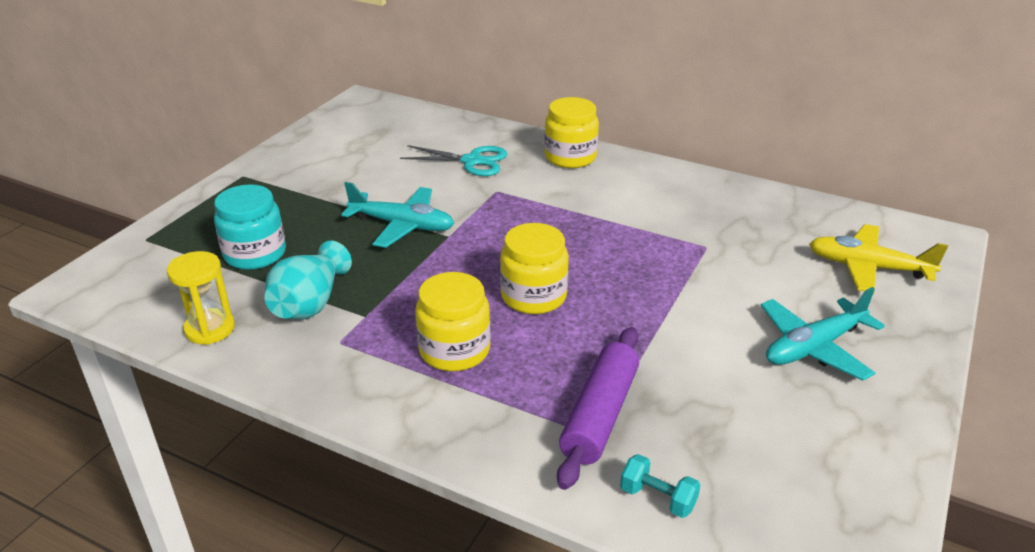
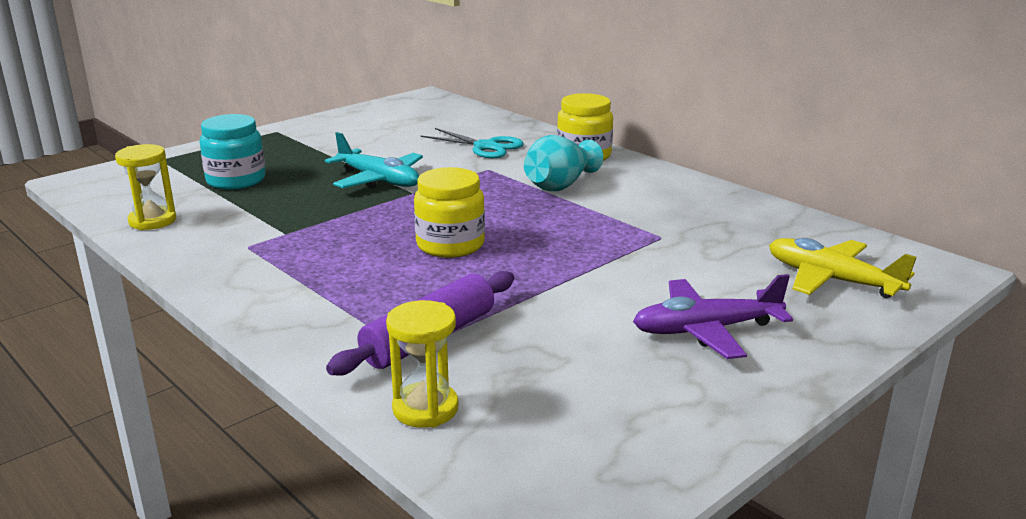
camera: 20 degrees right, 10 degrees down
turquoise vase [264,241,352,320] -> turquoise vase moved to [524,135,603,191]
yellow jar [415,272,491,371] -> none
turquoise dumbbell [620,454,700,518] -> yellow hourglass [386,300,458,428]
turquoise plane [760,287,885,381] -> purple plane [633,274,793,359]

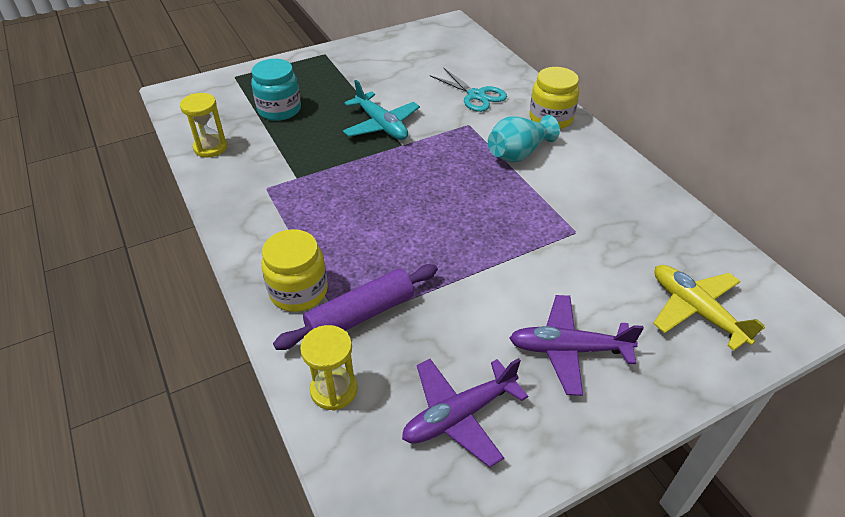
camera: 15 degrees right, 20 degrees up
yellow jar [414,167,485,258] -> yellow jar moved to [261,229,328,312]
none -> purple plane [402,358,528,467]

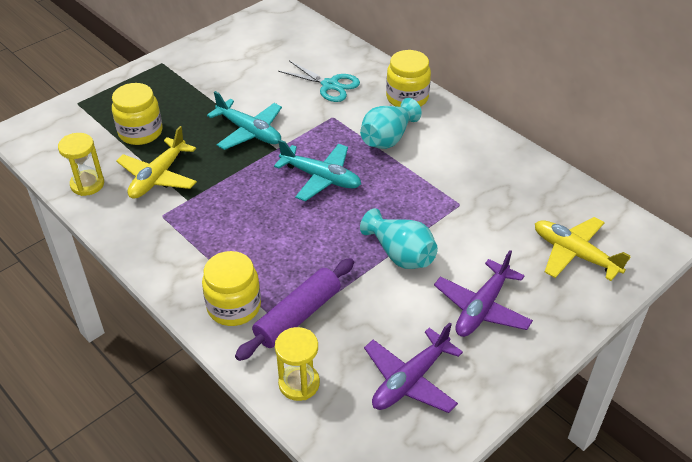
camera: 15 degrees left, 0 degrees up
turquoise jar [251,59,301,121] -> yellow jar [112,83,162,145]
purple plane [509,295,644,396] -> purple plane turned 45 degrees counterclockwise [434,250,533,337]
none -> yellow plane [116,126,197,199]
none -> turquoise plane [274,139,361,201]
none -> turquoise vase [360,208,438,269]

